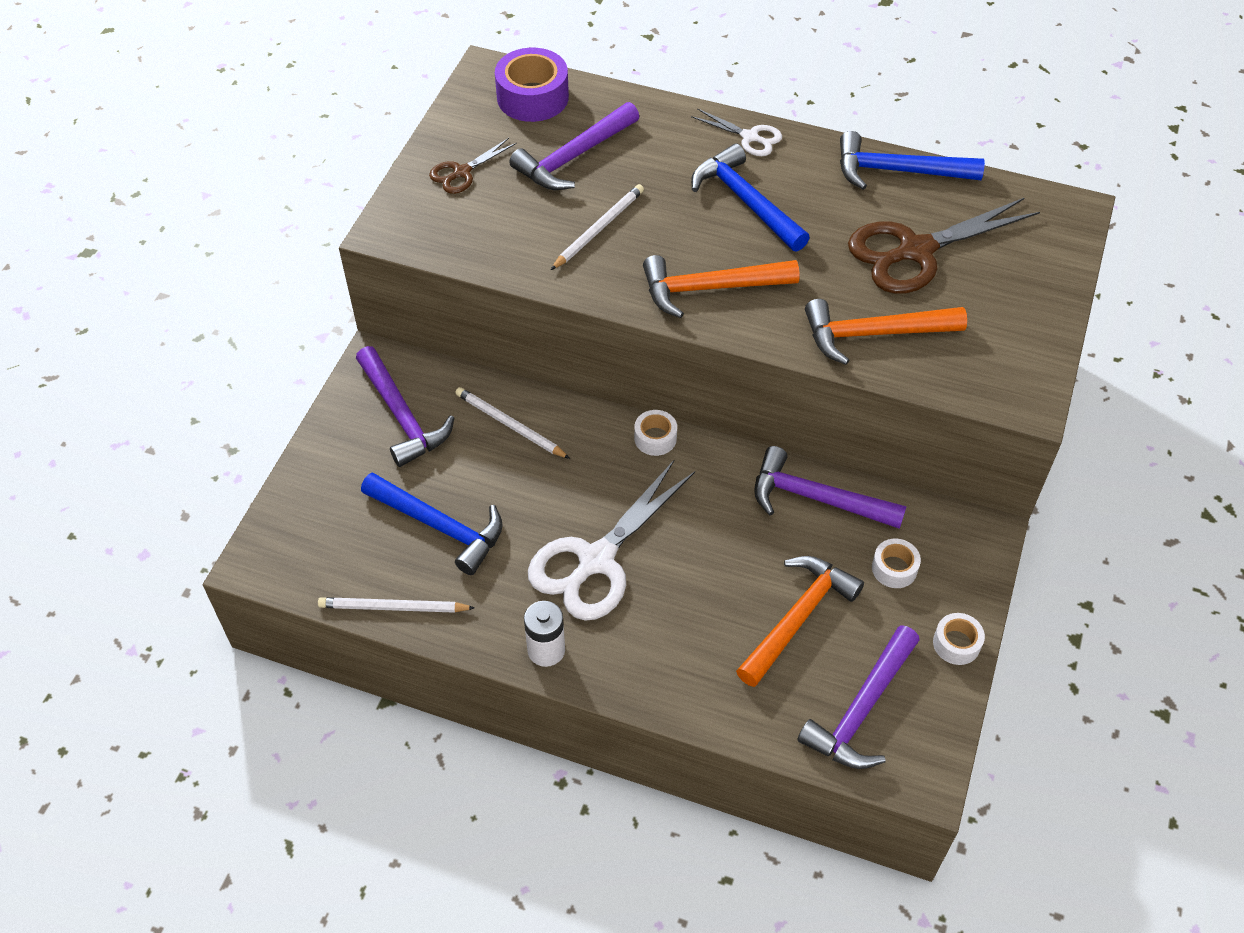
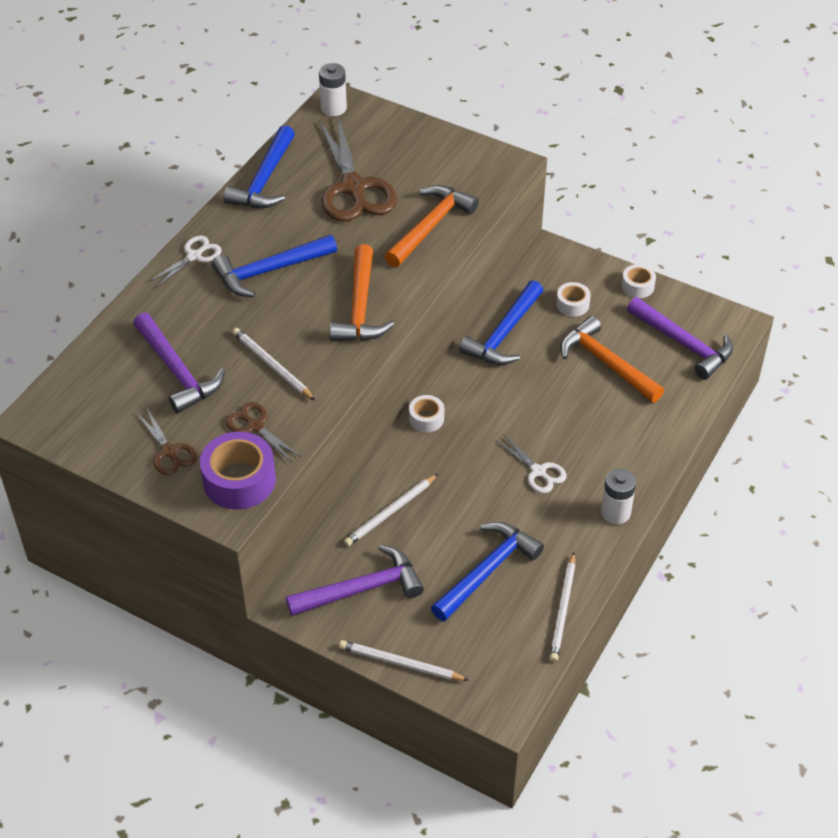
camera: 80 degrees left, 5 degrees down
purple tape [495,48,569,122] -> purple tape moved to [200,432,276,509]
white scissors [528,459,695,621] -> white scissors [495,434,567,493], size x0.50
purple hammer [754,446,907,529] -> blue hammer [459,280,543,365]
orange hammer [805,299,967,365] -> orange hammer turned 150 degrees counterclockwise [385,185,479,267]
none -> brown scissors [226,402,301,462]
none -> white battery [319,63,347,116]
none -> white pencil [339,640,469,681]

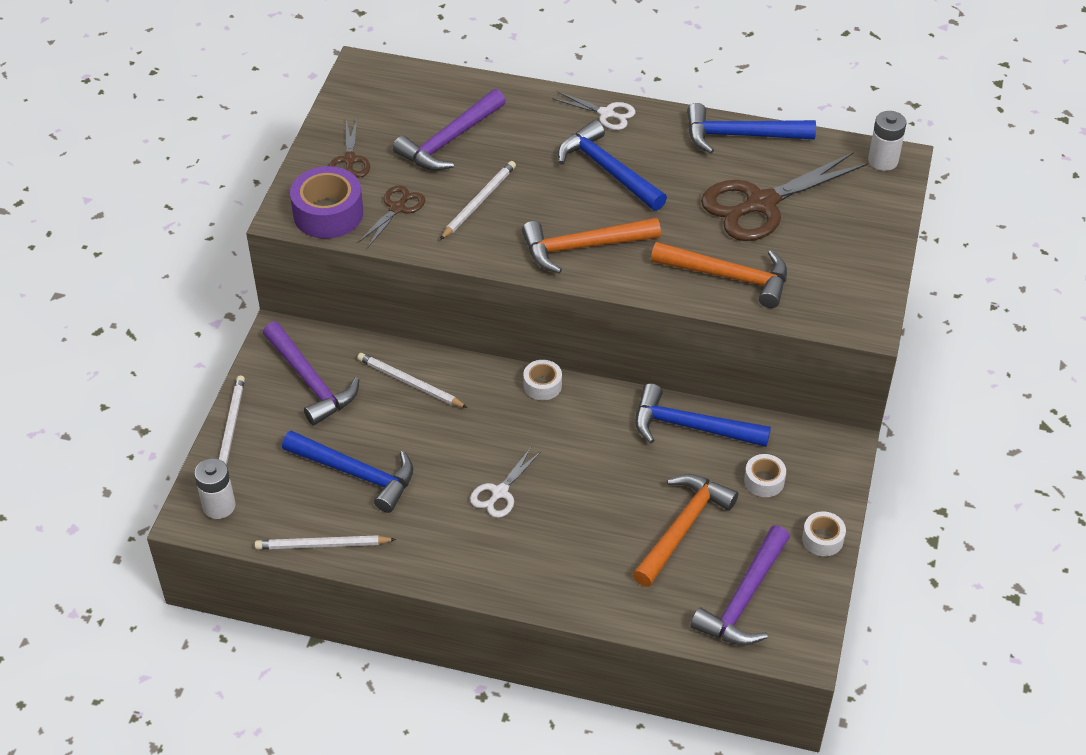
camera: 75 degrees right, 0 degrees up
brown scissors [137,409,197,475] -> brown scissors turned 45 degrees counterclockwise [329,119,370,177]
white battery [601,469,636,524] -> white battery moved to [194,458,236,519]

